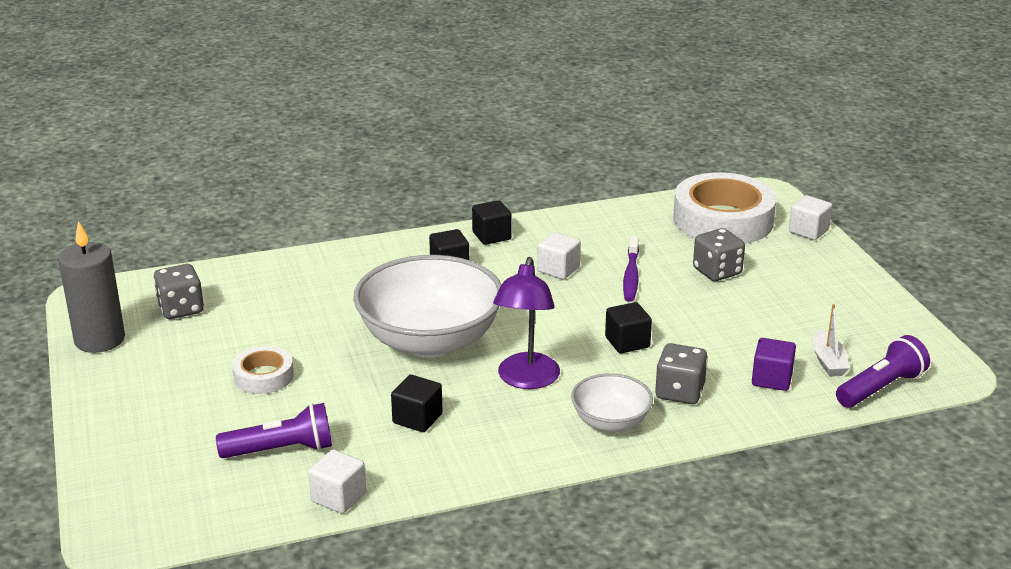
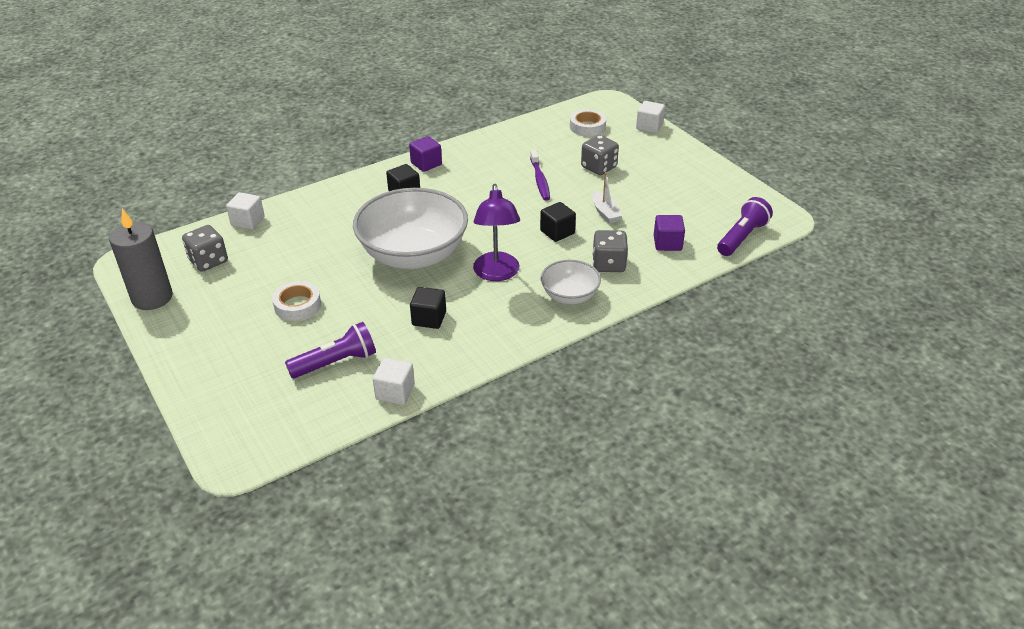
camera: 15 degrees left, 10 degrees up
black cube [472,200,512,245] -> purple cube [409,136,442,172]
white cube [537,232,581,280] -> white cube moved to [226,192,265,230]
white tape [673,173,776,244] -> white tape [570,109,606,137], size x0.49
white boat [813,304,850,377] -> white boat moved to [593,172,622,223]

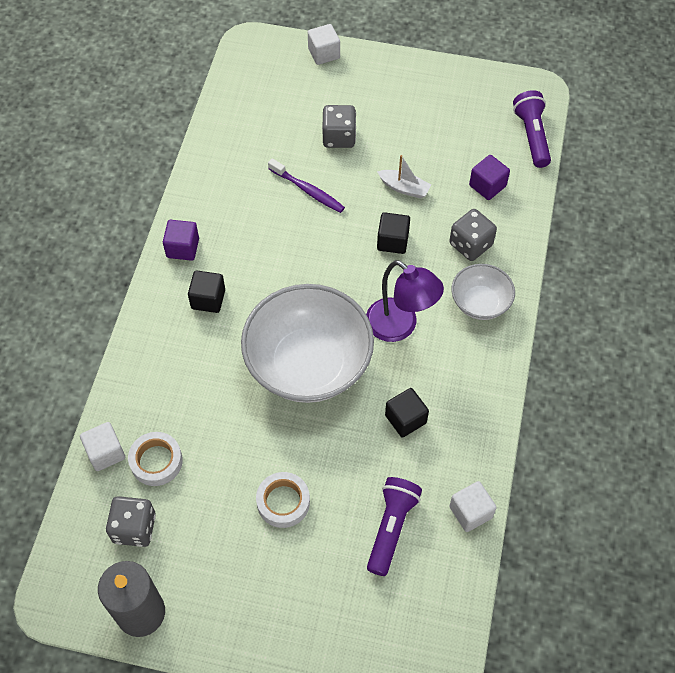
camera: 45 degrees left, 20 degrees up
white tape [570,109,606,137] -> white tape moved to [128,432,183,486]

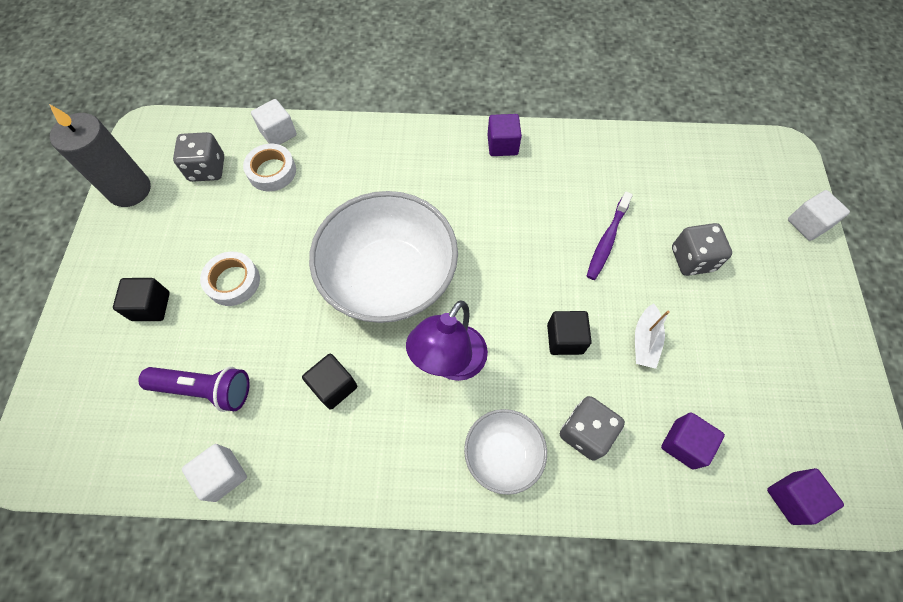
camera: 80 degrees right, 5 degrees up
black cube [188,270,225,313] -> black cube moved to [113,278,170,321]
purple flashlight [513,90,551,168] -> purple cube [767,468,844,525]

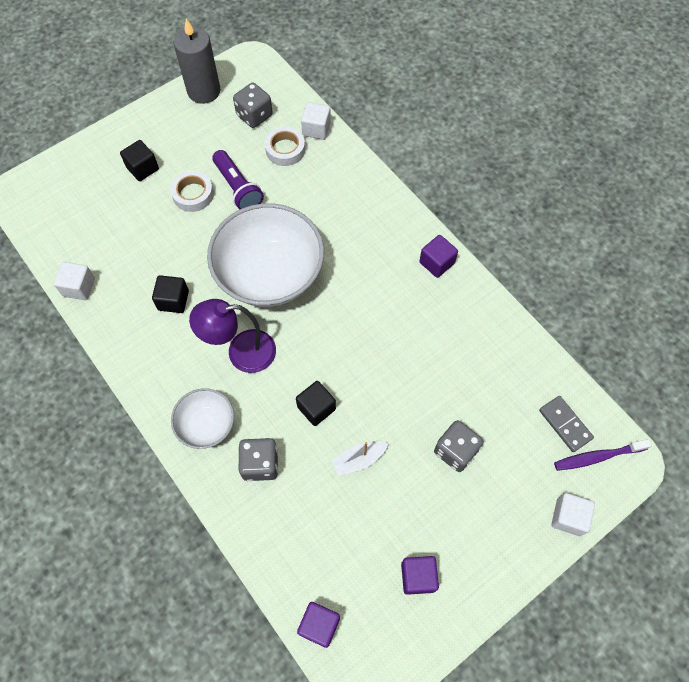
camera: 50 degrees right, 0 degrees up
purple flashlight [138,367,250,412] -> purple flashlight moved to [212,150,264,210]
purple toothbrush [587,192,633,280] -> purple toothbrush moved to [554,439,652,471]
purple cube [661,412,725,470] -> purple cube moved to [401,556,439,595]
none -> grey domino [539,396,594,452]

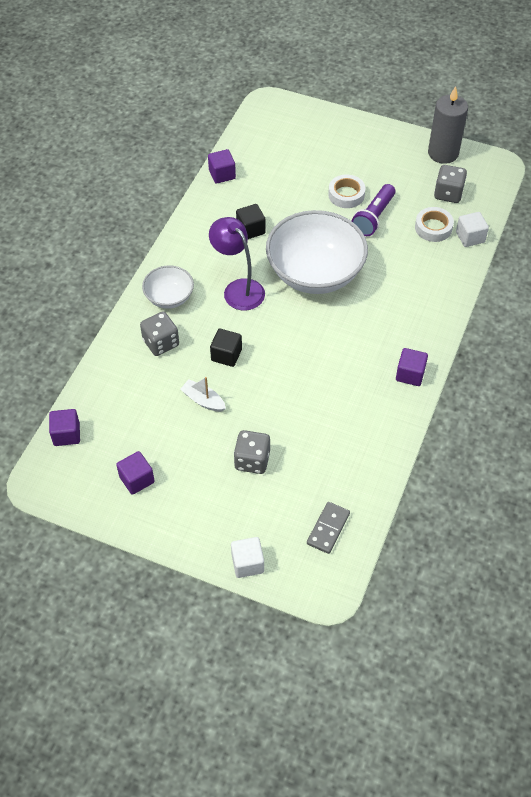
camera: 60 degrees right, 10 degrees down
white cube [54,262,95,300] -> purple cube [208,149,236,184]
black cube [120,140,159,181] -> none
purple toothbrush [554,439,652,471] -> none

